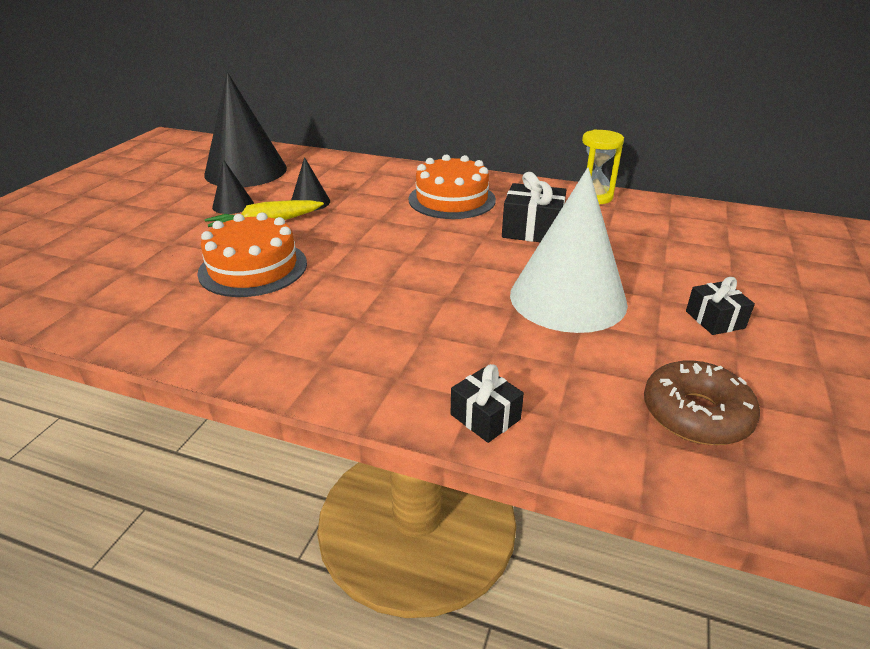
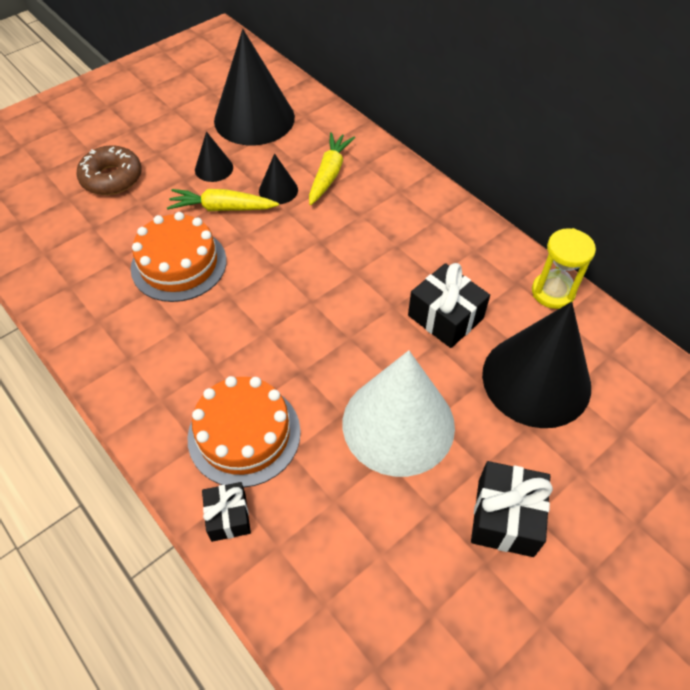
camera: 30 degrees right, 20 degrees up
orange cake [408,154,496,219] -> orange cake moved to [188,376,301,488]
brown donut [644,361,760,445] -> brown donut moved to [76,145,142,195]
black gift [686,277,755,335] -> black gift [471,461,553,557], size x1.58
none -> yellow carrot [309,132,355,205]
none -> black cone [482,302,591,428]

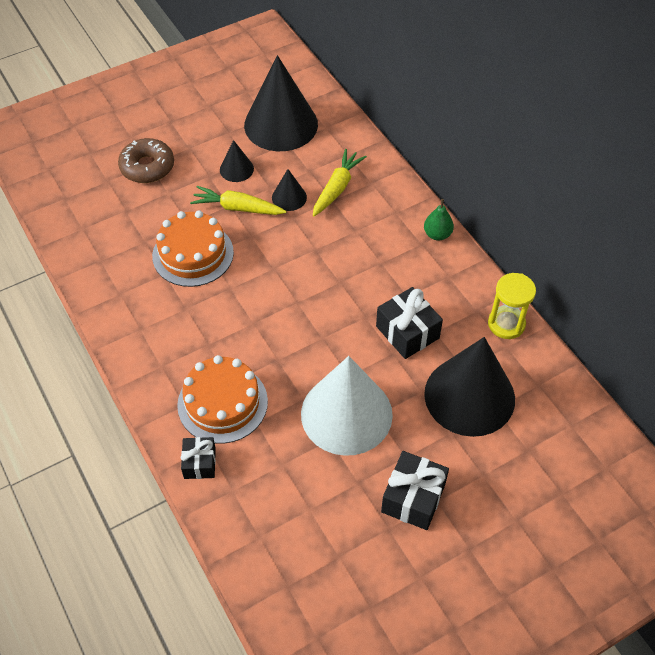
camera: 10 degrees right, 0 degrees up
none -> green pear [424,199,454,240]

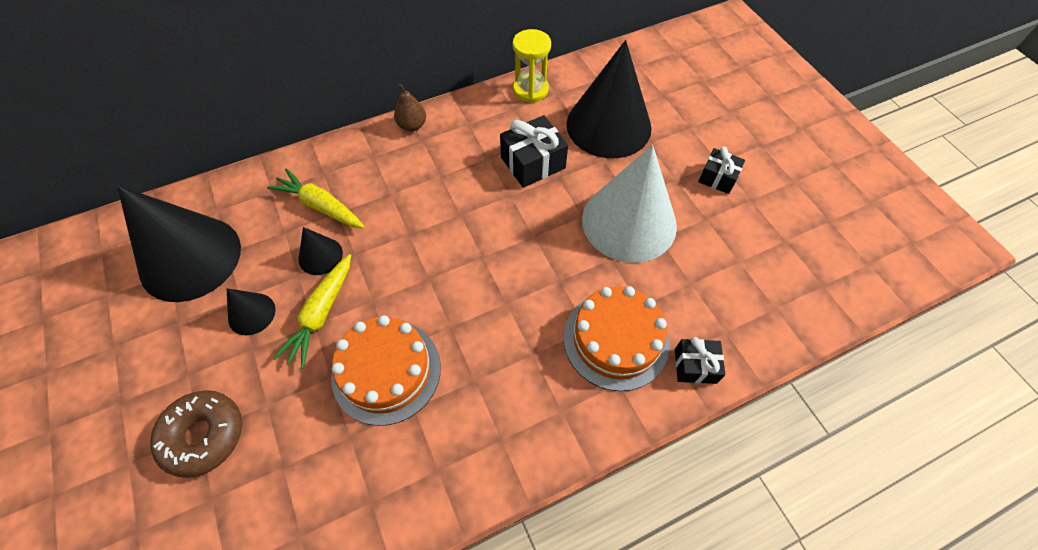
camera: 85 degrees left, 5 degrees up
black gift [381,451,449,530] -> black gift [698,147,745,194], size x0.63
green pear [424,199,454,240] -> brown pear [394,84,426,132]

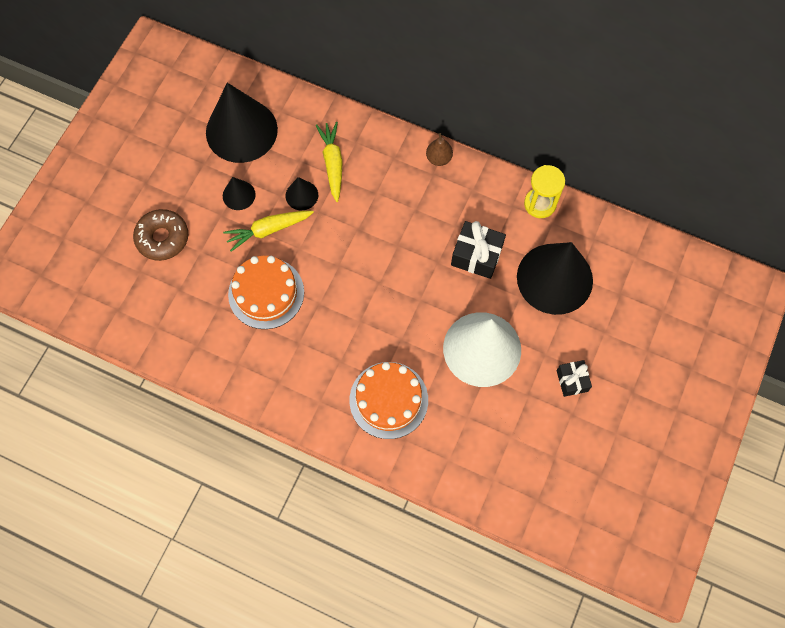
camera: 50 degrees right, 10 degrees up
black gift [675,337,726,384] -> none

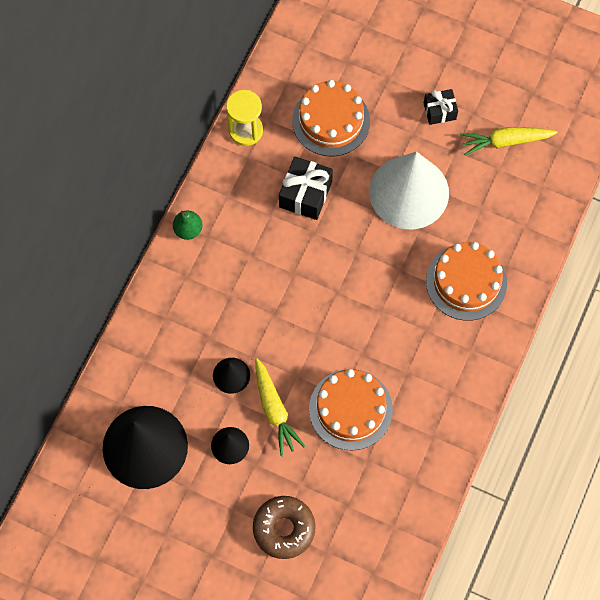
camera: 90 degrees left, 0 degrees up
yellow carrot [315,122,343,202] -> yellow carrot moved to [460,127,557,156]
brown pear [426,133,453,166] -> green pear [173,210,202,240]
black cone [517,242,593,315] -> orange cake [292,80,370,157]

